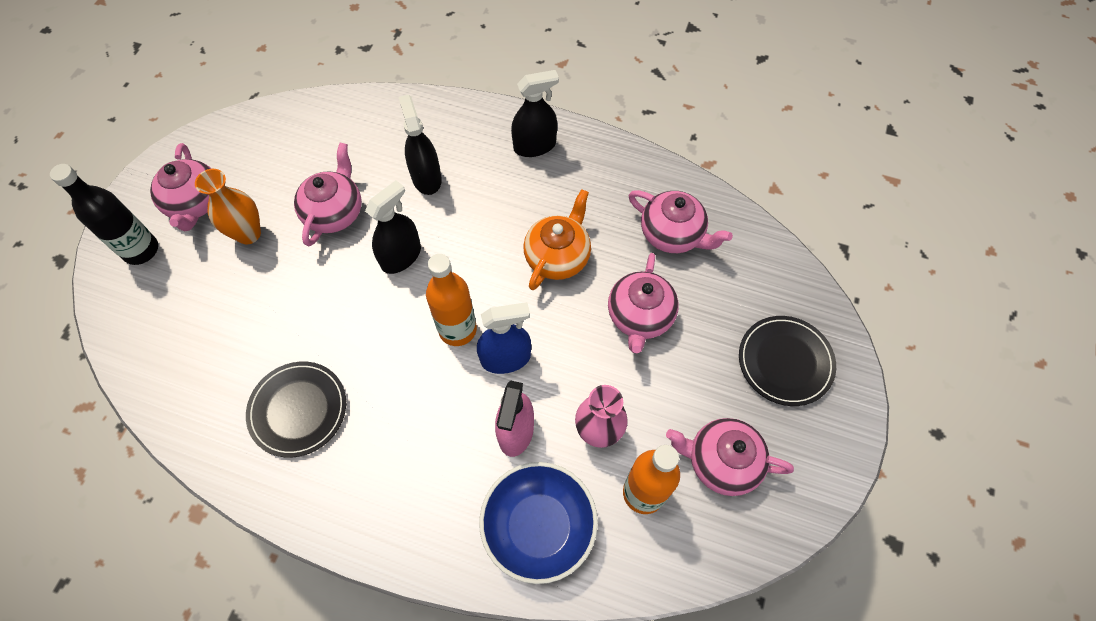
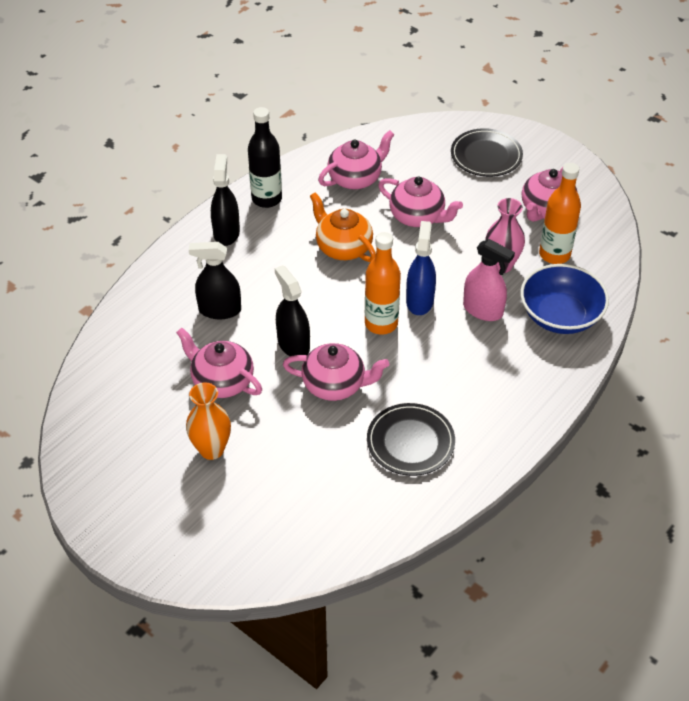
camera: 70 degrees left, 15 degrees down
black bottle [50,164,158,265] -> black bottle moved to [248,107,282,208]
pink teapot [150,143,211,231] -> pink teapot moved to [283,343,389,401]

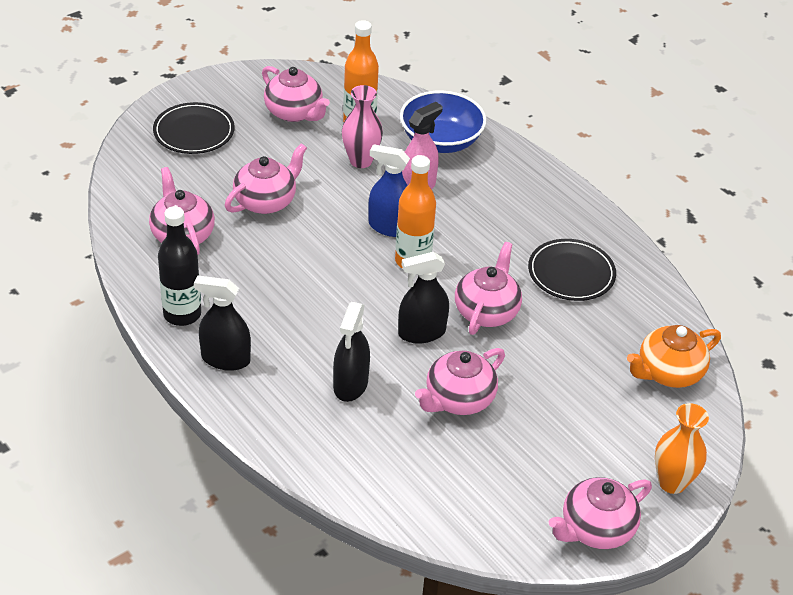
camera: 80 degrees left, 5 degrees down
orange vase [186,382,231,460] -> orange vase moved to [655,403,709,494]
orange teapot [310,192,376,262] -> orange teapot moved to [627,325,721,388]
none -> pink teapot [549,477,652,549]

